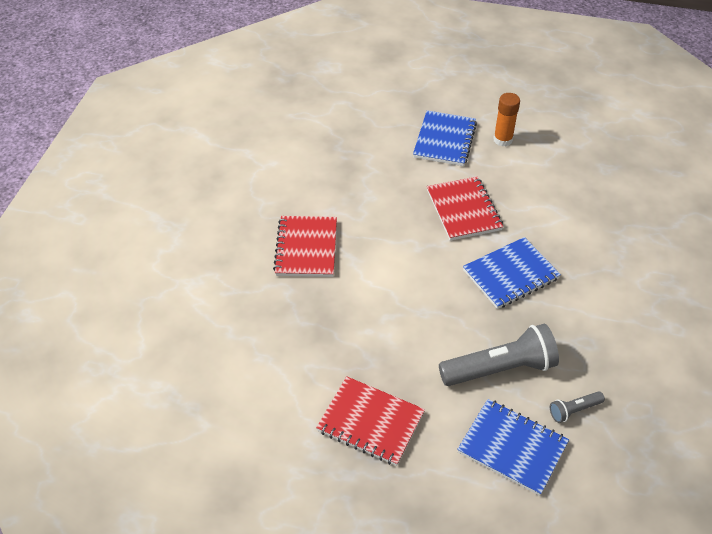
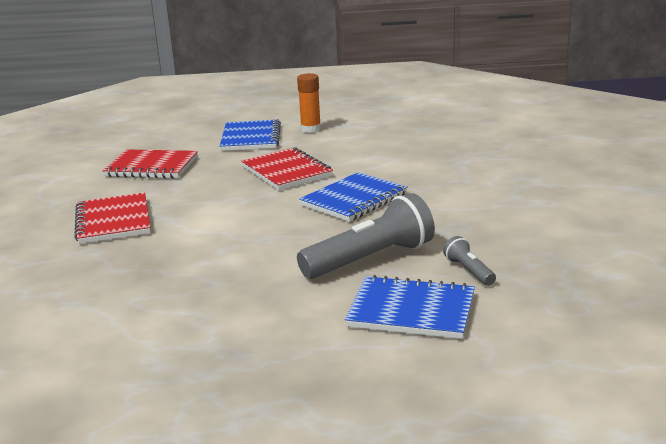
camera: 15 degrees left, 25 degrees down
red notebook [316,376,425,466] -> red notebook moved to [103,149,198,179]
grey flashlight [550,391,605,423] -> grey flashlight turned 105 degrees clockwise [443,236,496,286]

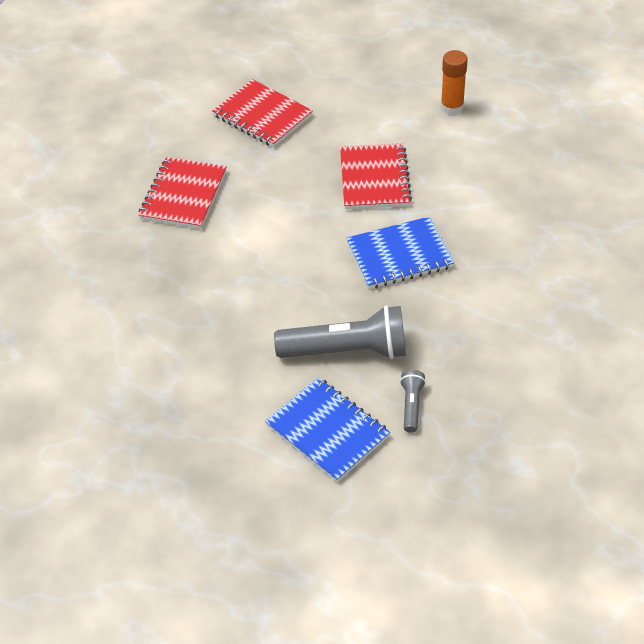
camera: 30 degrees right, 25 degrees up
blue notebook [220,119,281,151] -> none

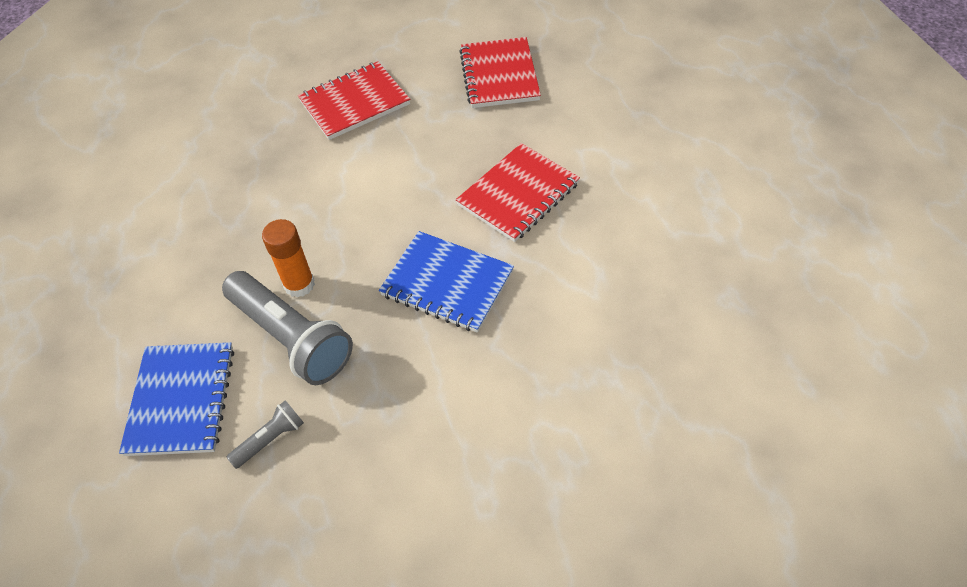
camera: 45 degrees right, 5 degrees up
orange glue stick [441,50,468,115] -> orange glue stick moved to [262,219,315,298]

